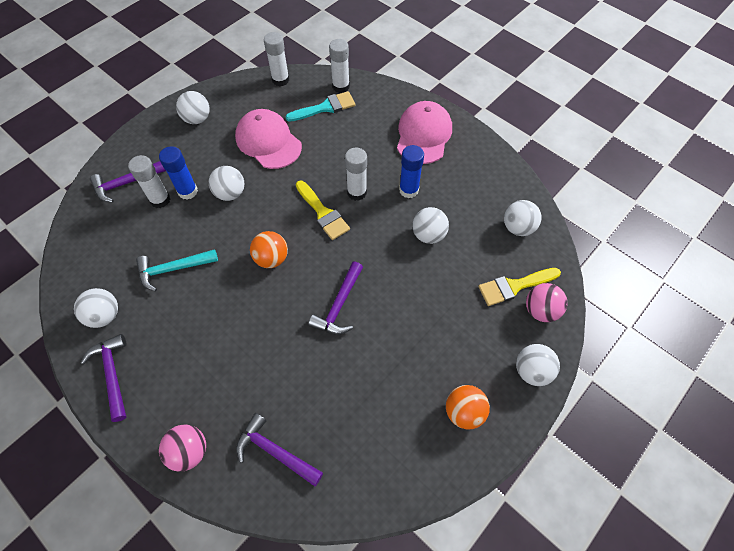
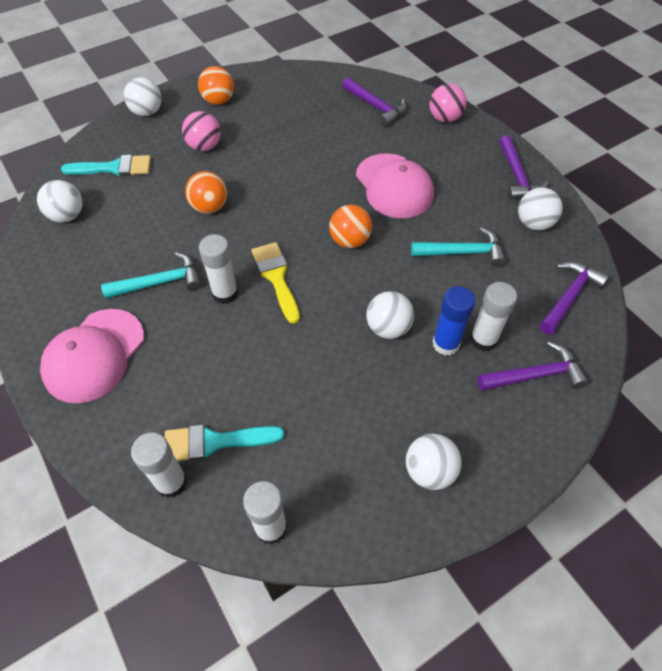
camera: 165 degrees left, 5 degrees down
pink cap [235,109,302,169] -> pink cap moved to [356,153,434,218]
purple hammer [308,262,363,335] -> purple hammer moved to [540,261,609,334]
blue glue stick [399,145,424,198] -> turquoise hammer [101,252,201,299]
white ball [412,207,449,244] -> none
yellow brush [478,268,561,306] -> turquoise brush [61,155,151,176]
pink ball [526,283,567,322] -> pink ball moved to [182,111,221,151]
none -> orange ball [185,171,227,213]

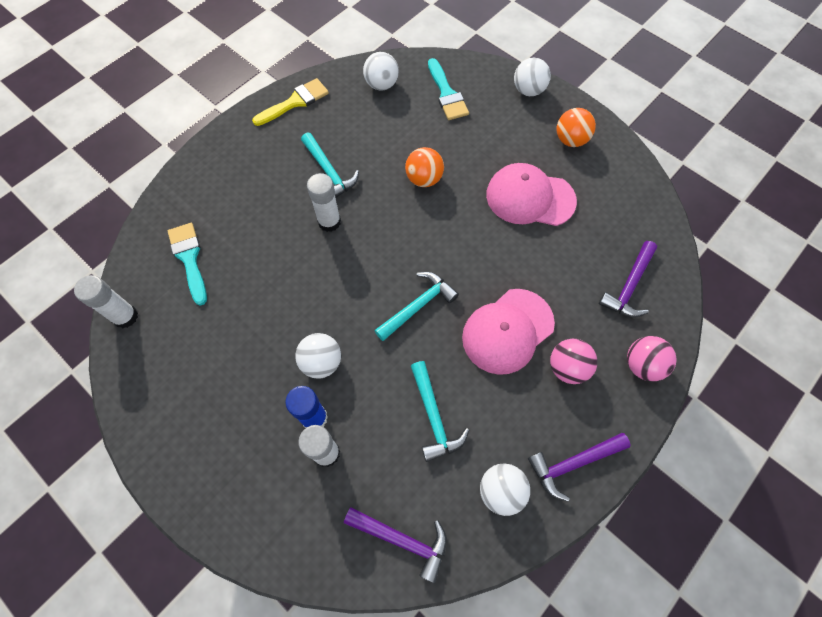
camera: 75 degrees right, 10 degrees up
pink cap [40,309,144,403] -> pink cap moved to [486,163,577,226]
white glue stick [131,432,187,498] -> none
pink ball [182,111,221,151] -> pink ball moved to [550,339,597,384]
yellow brush [252,242,300,324] -> yellow brush moved to [252,78,329,126]
orange ball [329,205,372,248] -> turquoise hammer [374,272,459,341]
white ball [406,434,462,490] -> none
purple hammer [477,341,588,391] -> none

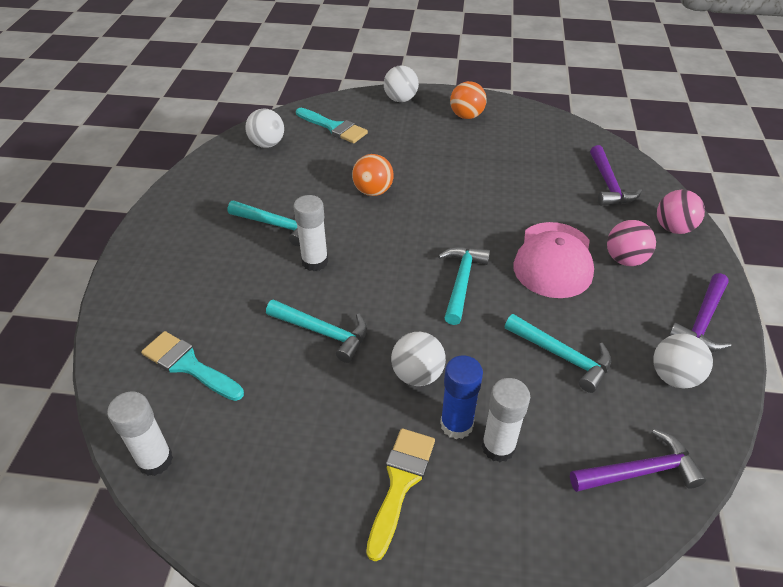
camera: 35 degrees left, 20 degrees down
yellow brush [252,78,329,126] -> yellow brush moved to [366,428,435,561]
pink cap [486,163,577,226] -> none
none -> turquoise hammer [266,299,367,363]

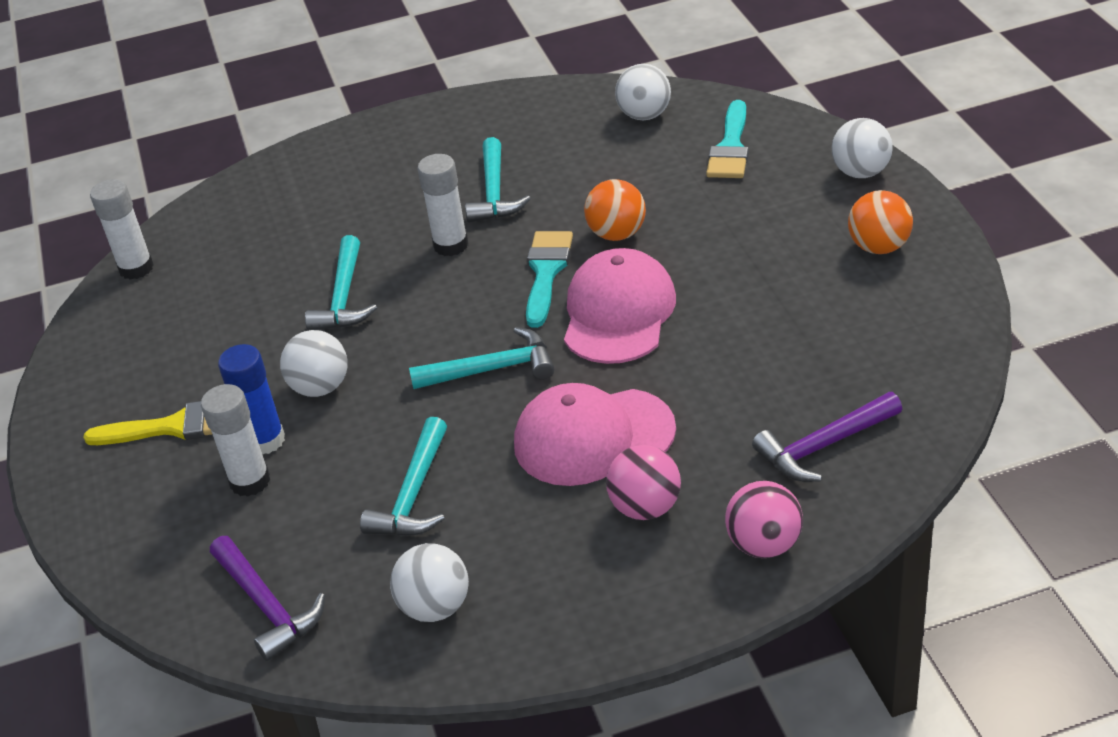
camera: 70 degrees right, 5 degrees down
turquoise brush [141,331,244,401] -> turquoise brush moved to [526,231,573,328]
purple hammer [668,273,731,352] -> none
none -> pink cap [564,248,676,364]

